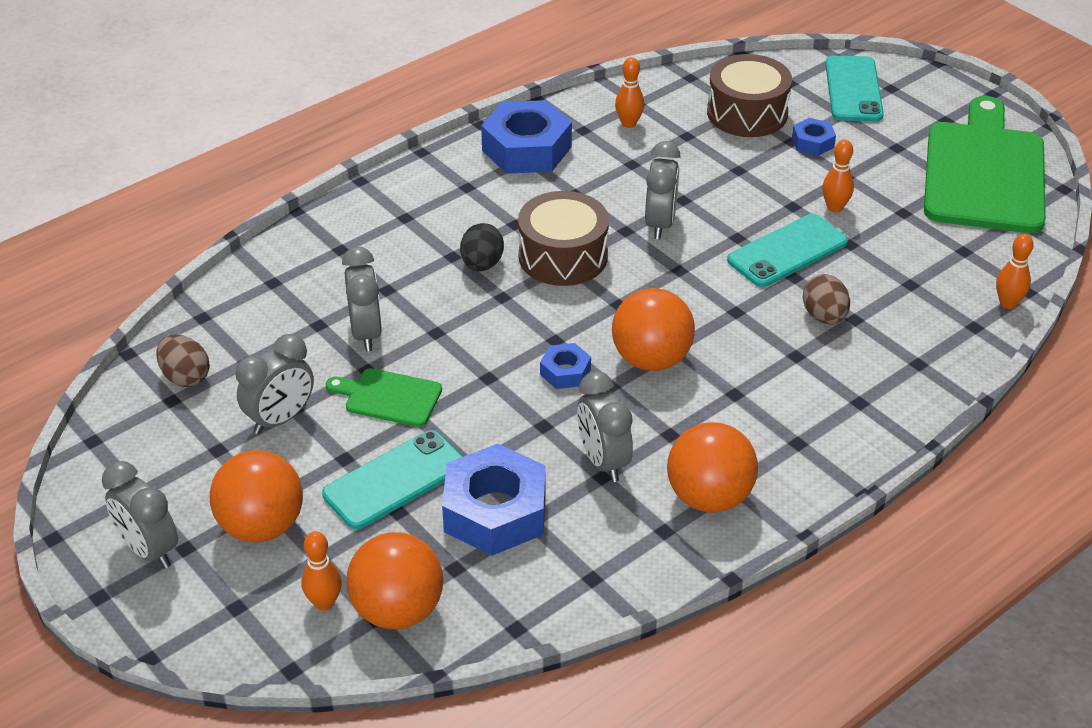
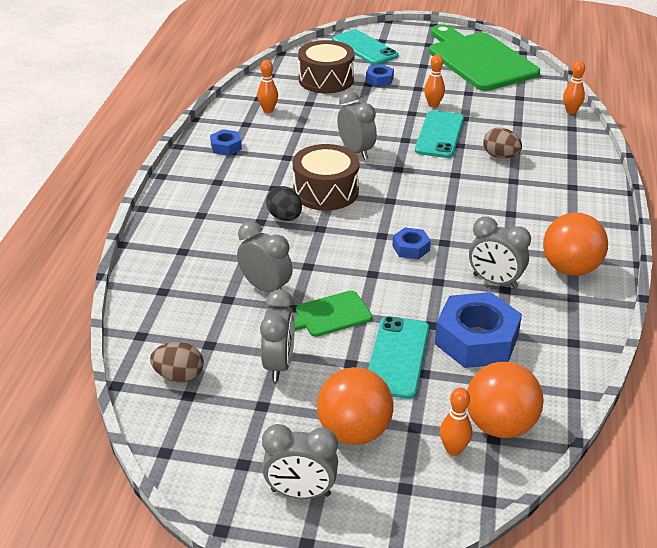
camera: 40 degrees left, 5 degrees down
blue nut [481,100,572,174] -> blue nut [210,129,242,156], size x0.49
orange ball [612,288,695,371] -> none

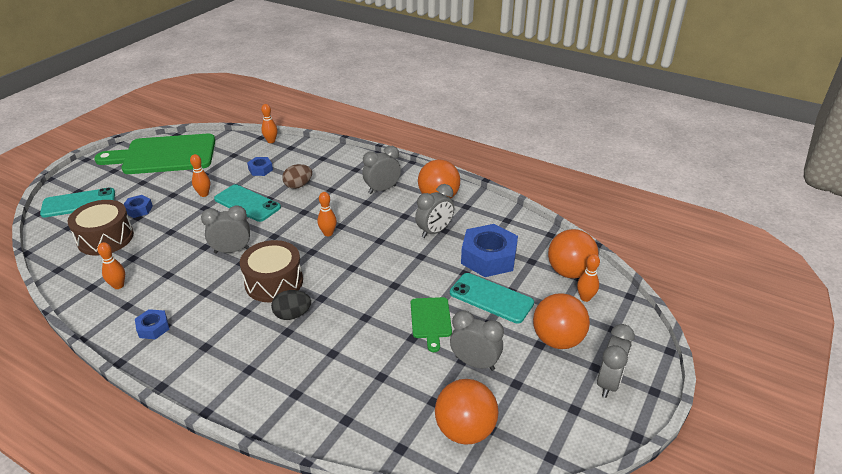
camera: 70 degrees left, 0 degrees up
brown egg [150,342,204,383] -> orange ball [435,379,499,445]
grey clock [237,221,293,292] -> grey clock moved to [362,146,401,194]
blue nut [392,228,431,259] -> blue nut moved to [247,157,273,176]
none -> orange bowling pin [318,192,337,236]

